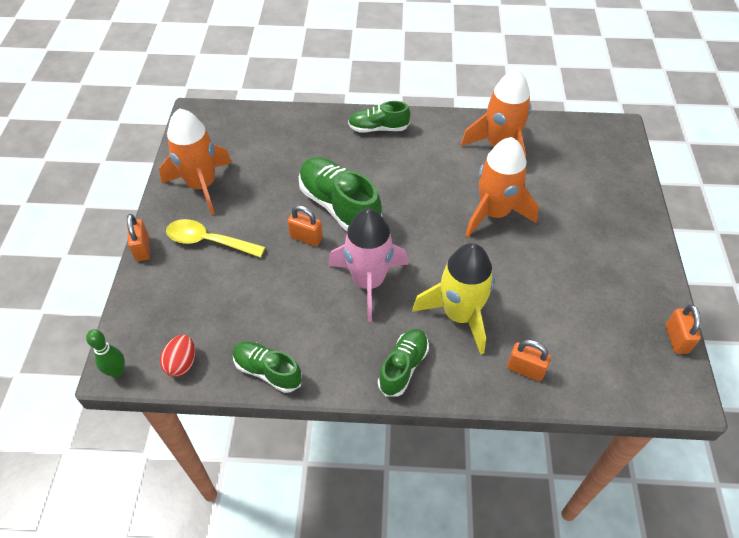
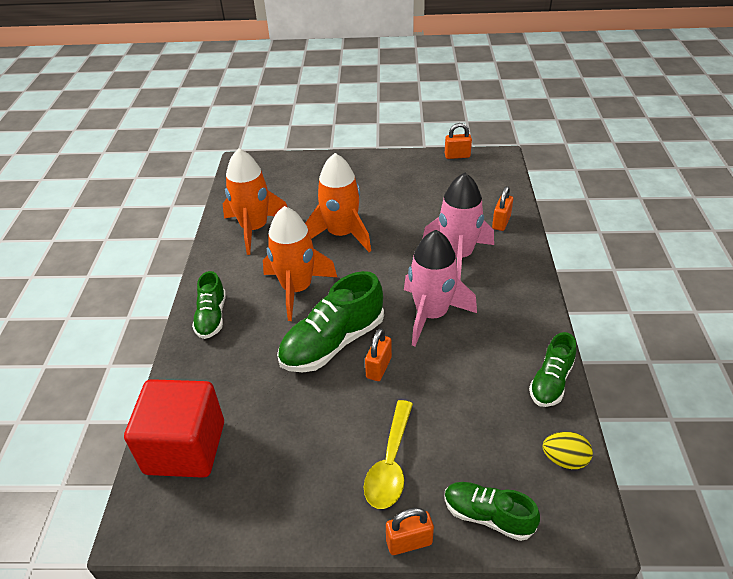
camera: 90 degrees left, 10 degrees down
green bowling pin [86,329,125,378] -> none
orange rocket [159,108,232,215] -> orange rocket moved to [263,206,337,321]
red egg [160,335,195,377] -> yellow egg [543,432,593,469]
green shoe [378,329,429,397] -> green shoe moved to [444,482,540,541]
yellow rocket [412,243,495,354] -> pink rocket [423,173,494,280]
none -> red cube [124,379,224,478]

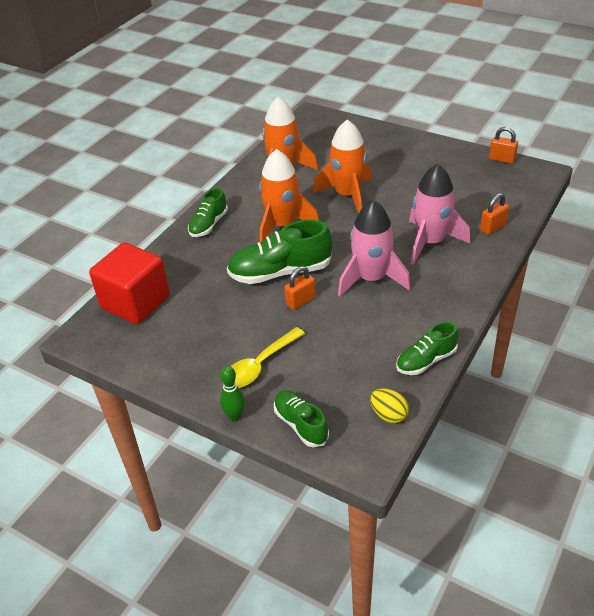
camera: 30 degrees right, 0 degrees up
orange padlock [386,508,434,555] -> green bowling pin [220,366,245,421]

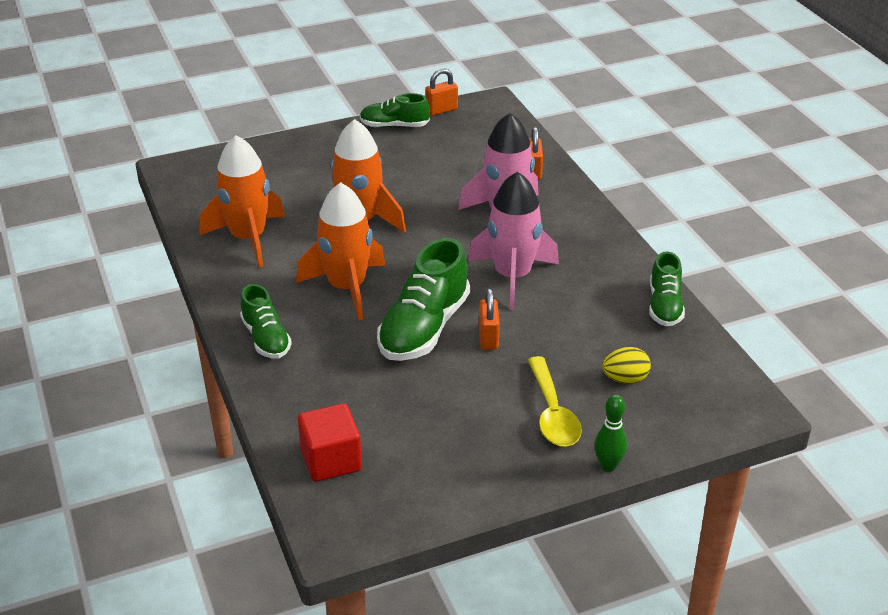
camera: 55 degrees left, 5 degrees down
red cube [89,242,170,324] -> red cube [298,403,362,482], size x0.65
green shoe [274,390,329,447] -> green shoe moved to [360,93,430,128]
yellow egg [370,388,409,423] -> yellow egg moved to [602,347,651,384]

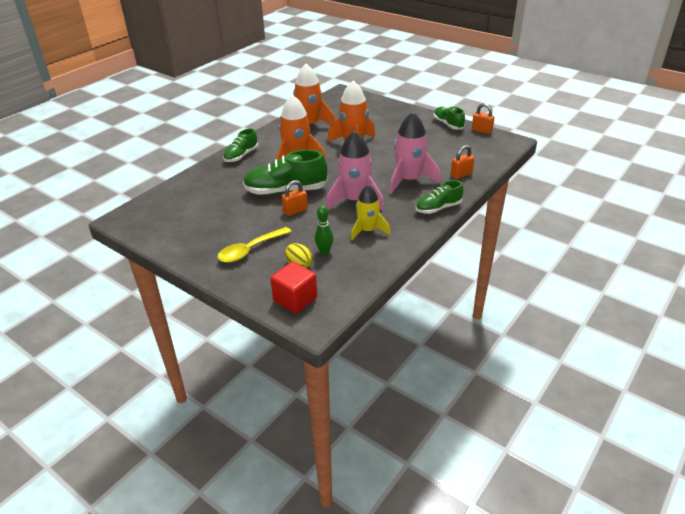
camera: 60 degrees right, 0 degrees up
red cube [298,403,362,482] -> red cube moved to [270,261,317,314]
green bowling pin [594,395,627,472] -> green bowling pin moved to [315,205,334,255]
green shoe [649,251,685,326] -> green shoe moved to [416,180,463,214]
none -> yellow rocket [351,185,390,241]

